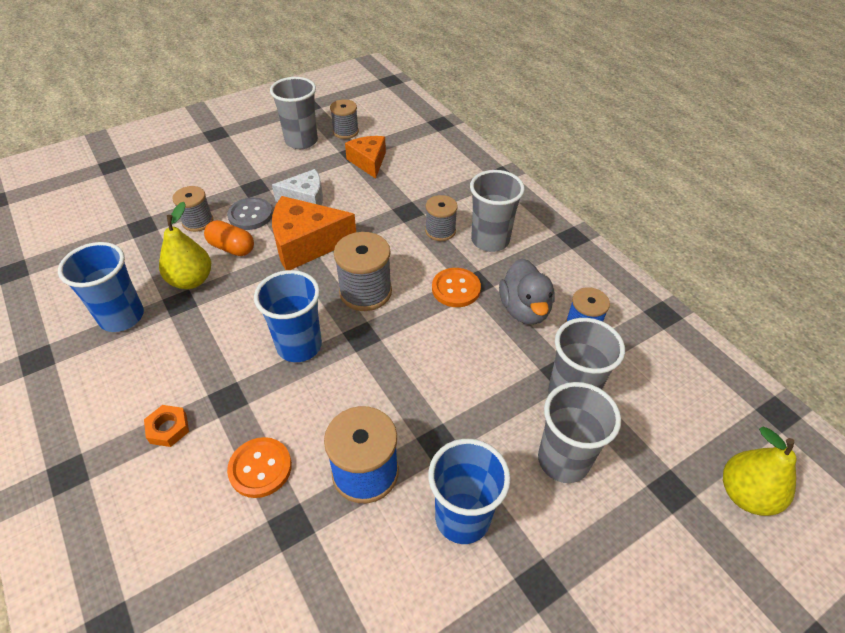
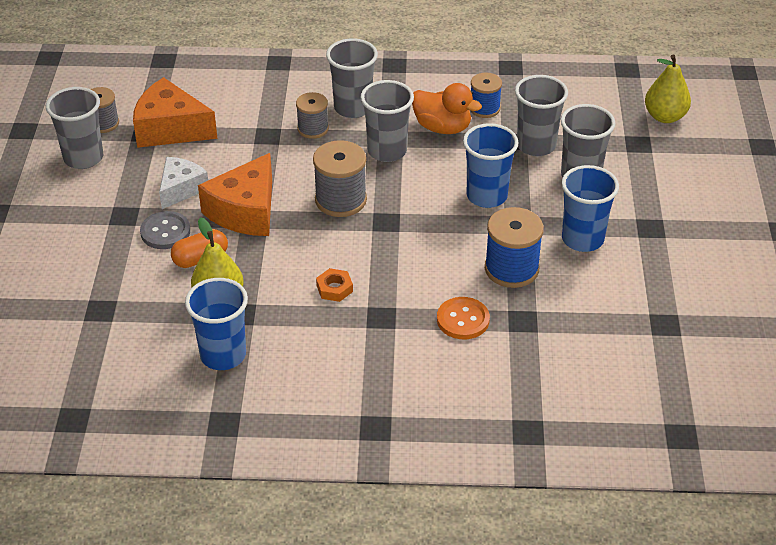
camera: 55 degrees left, 5 degrees down
orange nut [144,405,189,447] -> orange nut moved to [316,268,353,302]
grey spool [172,186,213,232] -> none
blue cup [254,270,322,362] -> blue cup moved to [463,123,518,208]
orange cheese [345,136,386,179] -> orange cheese [133,77,217,148], size x1.56
orange button [432,268,481,307] -> grey cup [360,80,414,162]
grey duck [499,259,555,325] -> orange duck [412,83,482,134]

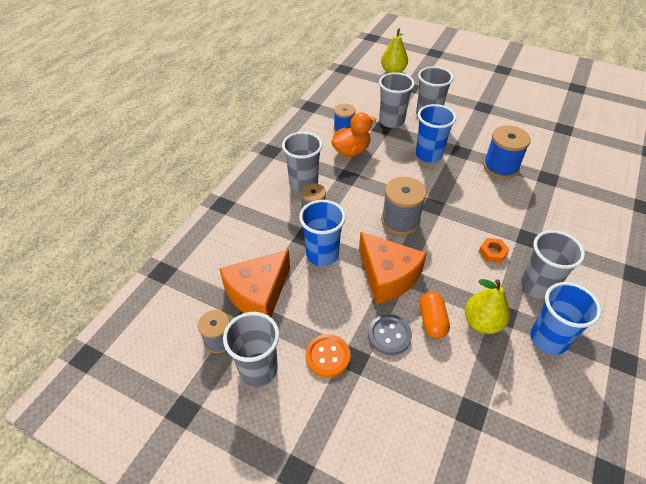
camera: 65 degrees left, 5 degrees up
white cheese [159,157,208,209] -> none
grey cup [360,80,414,162] -> grey cup moved to [521,230,585,299]
orange button [437,297,490,339] -> orange button moved to [306,334,350,377]
blue cup [561,165,619,252] -> blue cup moved to [299,200,346,266]

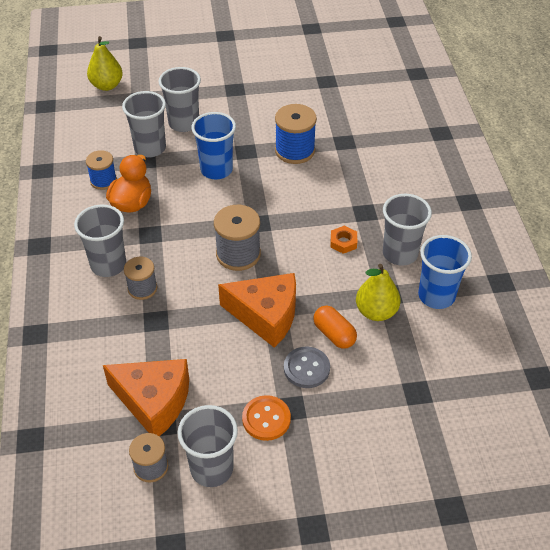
camera: 35 degrees left, 0 degrees up
orange cheese [219,249,290,317] -> orange cheese turned 75 degrees counterclockwise [103,359,189,436]
blue cup [299,200,346,266] -> none

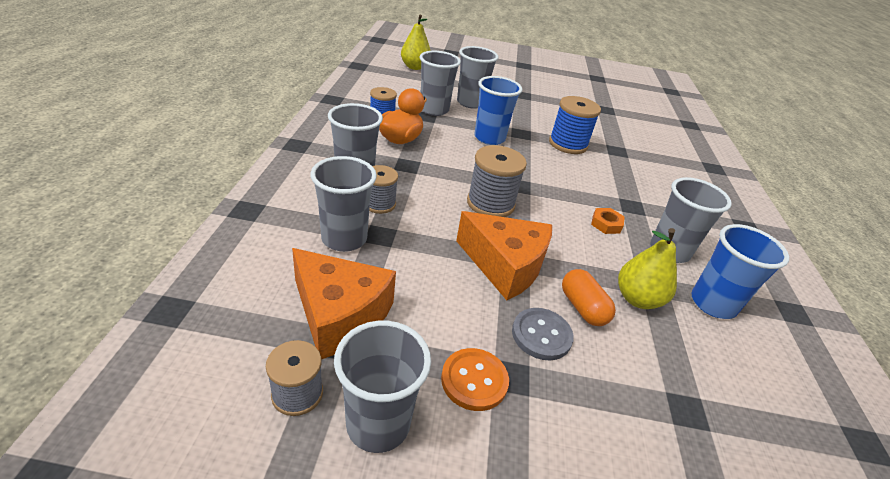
camera: 10 degrees right, 10 degrees down
none -> grey cup [310,156,377,252]

